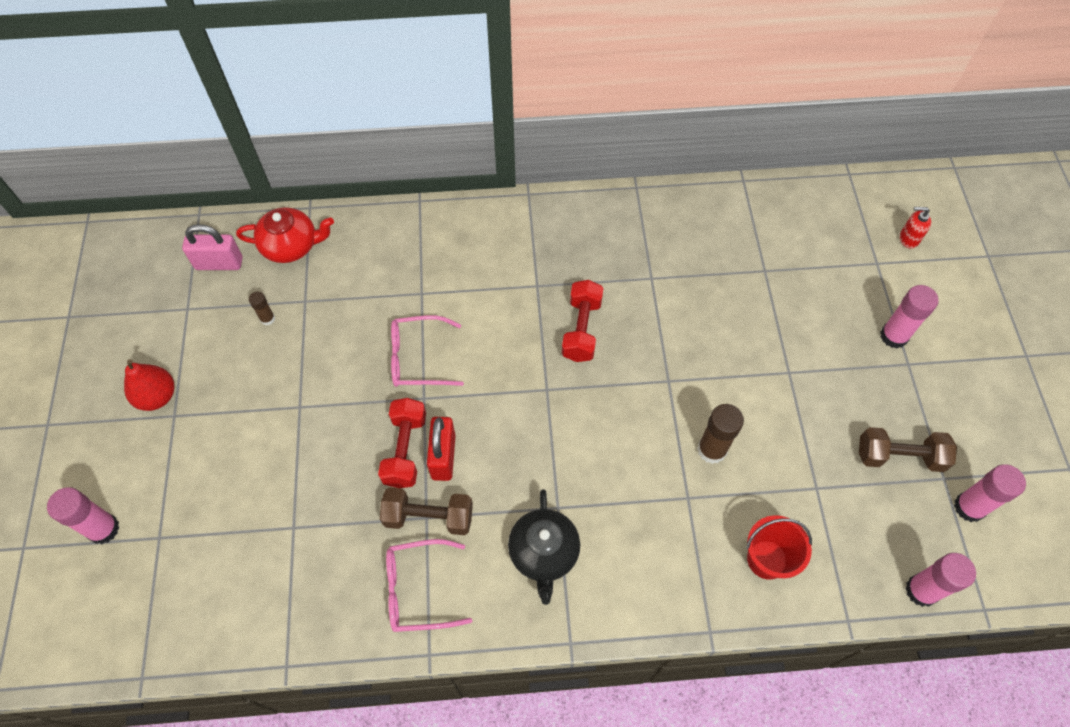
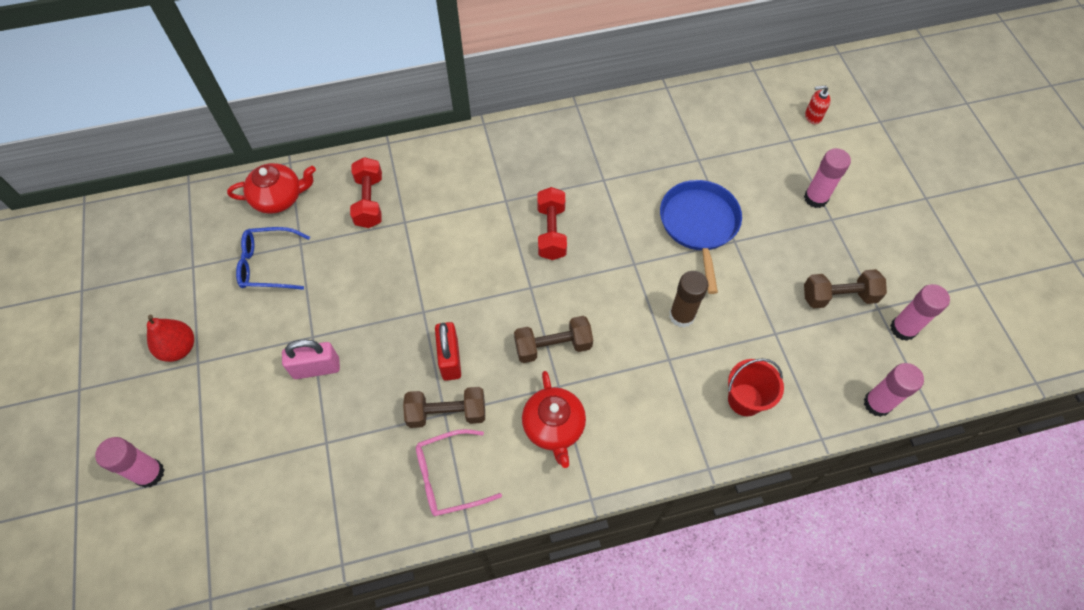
camera: 10 degrees left, 0 degrees up
pink padlock [182,224,243,270] -> pink padlock moved to [282,340,340,379]
brown glue stick [249,292,275,325] -> blue glasses [236,227,310,290]
red dumbbell [378,398,426,488] -> red dumbbell moved to [350,157,382,228]
pink glasses [391,315,464,387] -> none
black teapot [508,489,580,605] -> red teapot [522,371,586,468]
none -> brown dumbbell [514,316,593,363]
none -> blue pan [660,180,742,294]

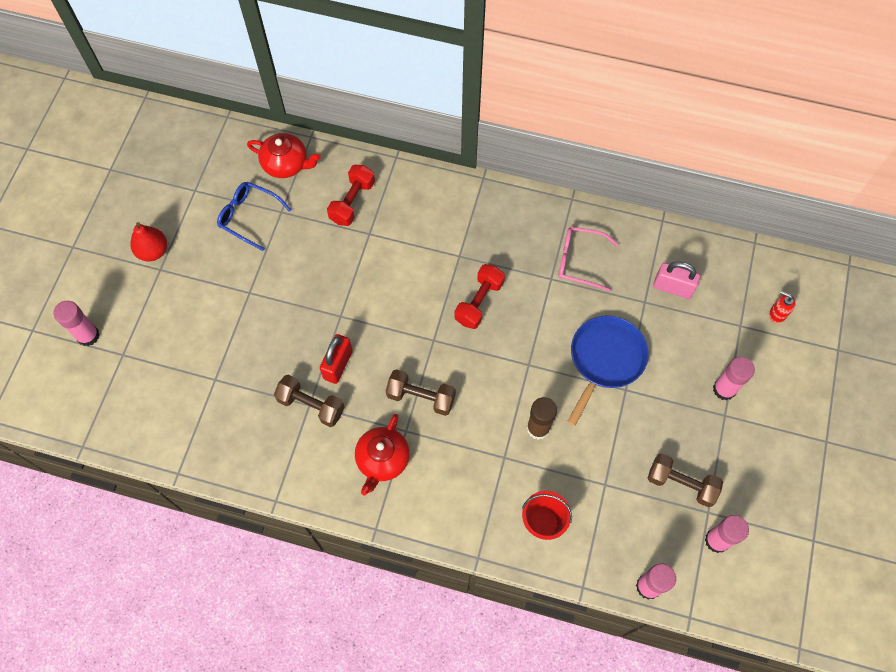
camera: 30 degrees right, 5 degrees up
pink padlock [282,340,340,379] -> pink padlock moved to [653,262,701,299]
pink glasses [416,429,502,516] -> pink glasses moved to [558,227,618,291]

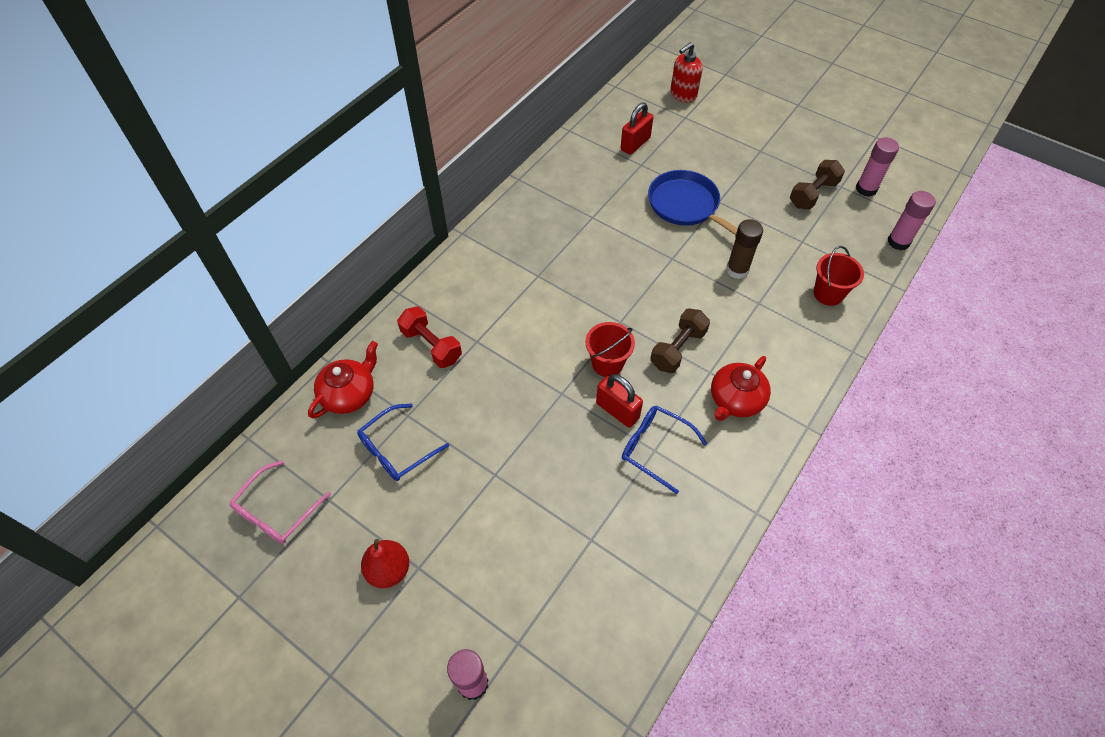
camera: 70 degrees left, 10 degrees down
brown dumbbell [274,375,344,427] -> blue glasses [622,405,708,494]
red teapot [355,414,410,496] -> red teapot turned 90 degrees clockwise [711,356,771,421]
red dumbbell [455,264,505,329] -> none
pink glasses [558,227,618,291] -> pink glasses moved to [229,460,331,544]
pink padlock [653,262,701,299] -> red padlock [621,102,653,155]
pink glue stick [713,357,755,401] -> none
red soap dispenser [769,291,796,323] -> red soap dispenser [670,42,703,102], size x1.61
none -> red bucket [586,322,635,377]

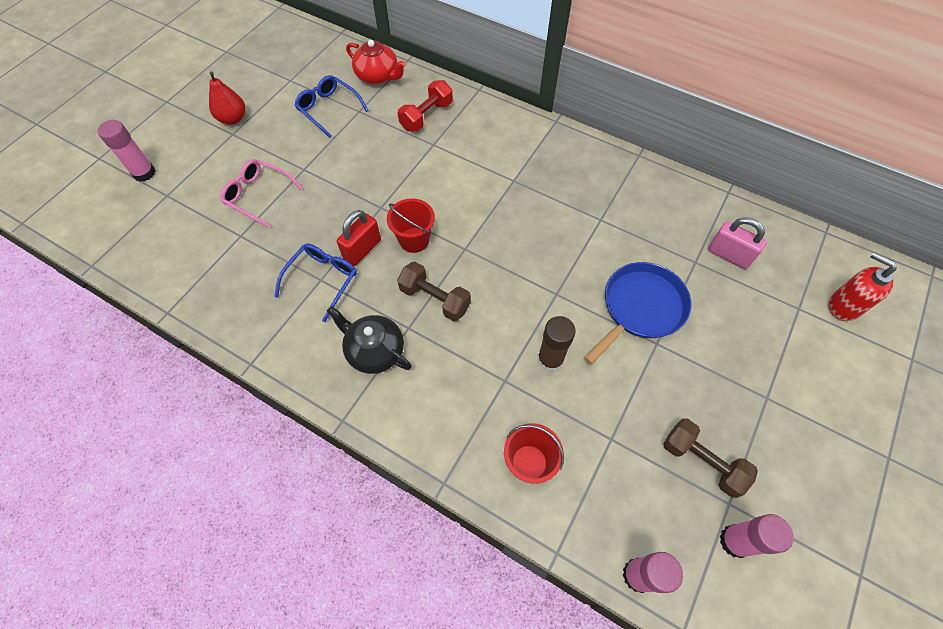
camera: 85 degrees right, 5 degrees up
pink glasses [229,460,331,544] -> pink glasses moved to [220,159,303,228]
red padlock [621,102,653,155] -> pink padlock [708,217,767,269]
red teapot [711,356,771,421] -> black teapot [327,306,412,374]

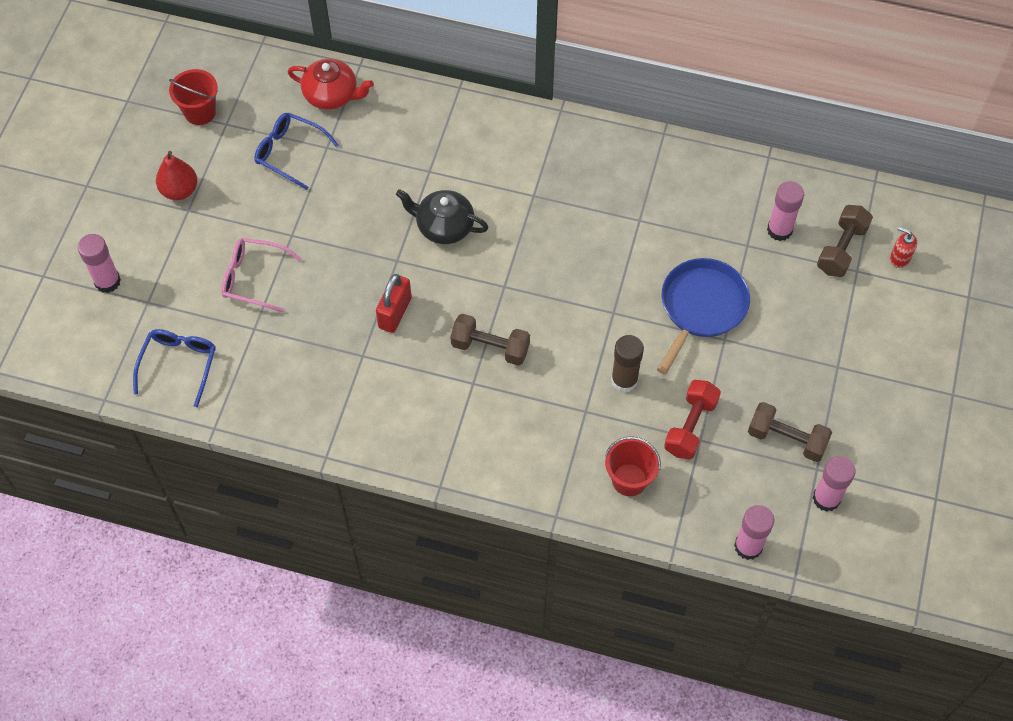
camera: 15 degrees left, 0 degrees up
blue glasses [274,243,357,322] -> blue glasses moved to [133,329,216,407]
black teapot [327,306,412,374] -> black teapot moved to [396,189,489,244]
red bucket [387,198,435,253] -> red bucket moved to [169,69,218,125]
red dumbbell [398,80,453,132] -> red dumbbell moved to [664,380,721,460]
pink padlock [708,217,767,269] -> pink glue stick [767,181,804,241]
red soap dispenser [828,252,897,321] -> red soap dispenser [890,227,917,268], size x0.62
none -> brown dumbbell [817,205,873,277]

